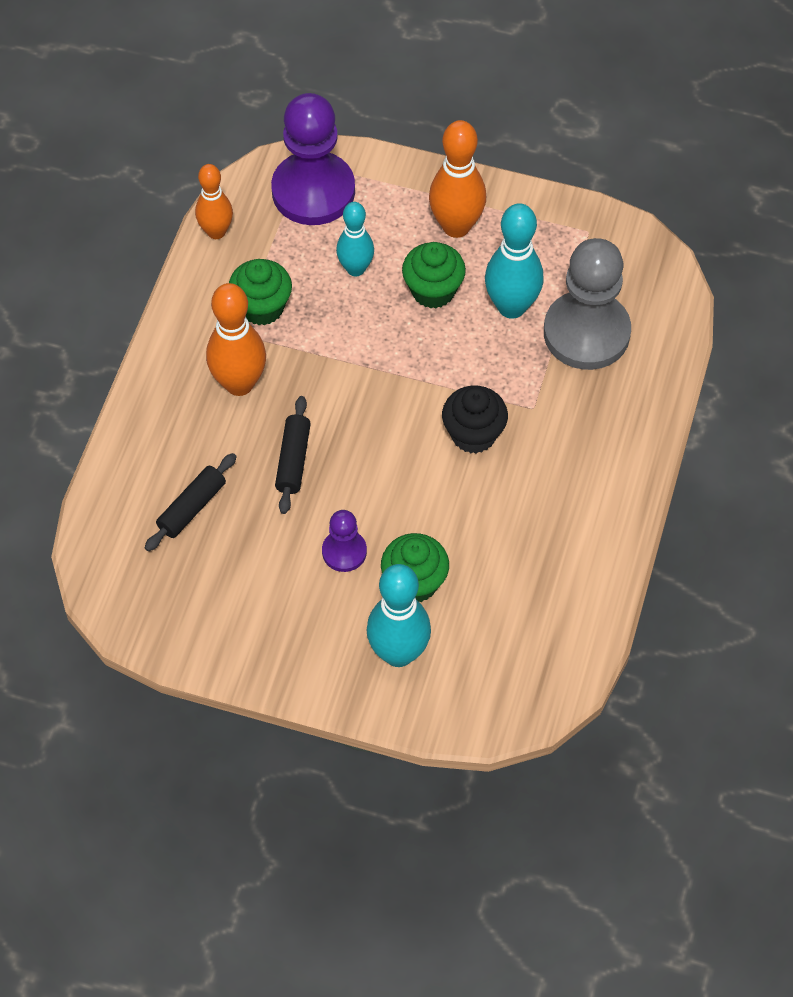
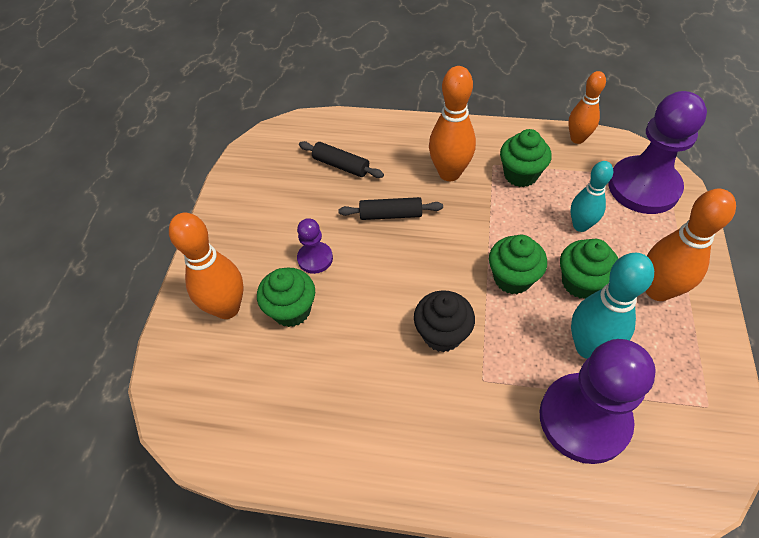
camera: 85 degrees right, 5 degrees down
turquoise bowling pin [367,564,431,667] -> orange bowling pin [169,213,244,319]
grey pawn [544,238,631,370] -> purple pawn [540,339,656,464]
none -> green cupcake [489,235,547,294]

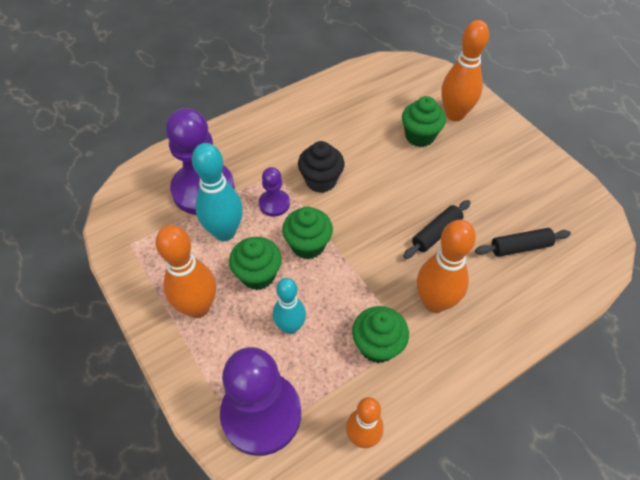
camera: 135 degrees right, 0 degrees up
purple pawn [297,218,333,274] -> purple pawn moved to [259,167,290,217]

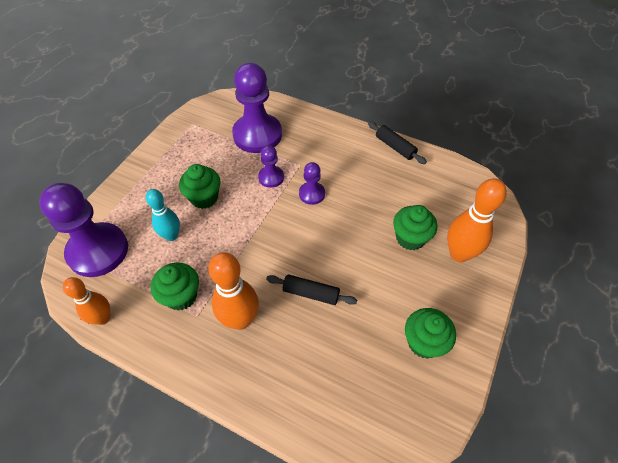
camera: 60 degrees right, 0 degrees up
orange bowling pin [156,225,216,318] -> none
turquoise bowling pin [192,143,243,241] -> none
green cupcake [282,207,333,259] -> green cupcake moved to [405,308,456,359]
black cupcake [298,141,344,193] -> purple pawn [299,162,325,205]
black rolling pin [475,228,571,257] -> black rolling pin moved to [368,122,427,164]

